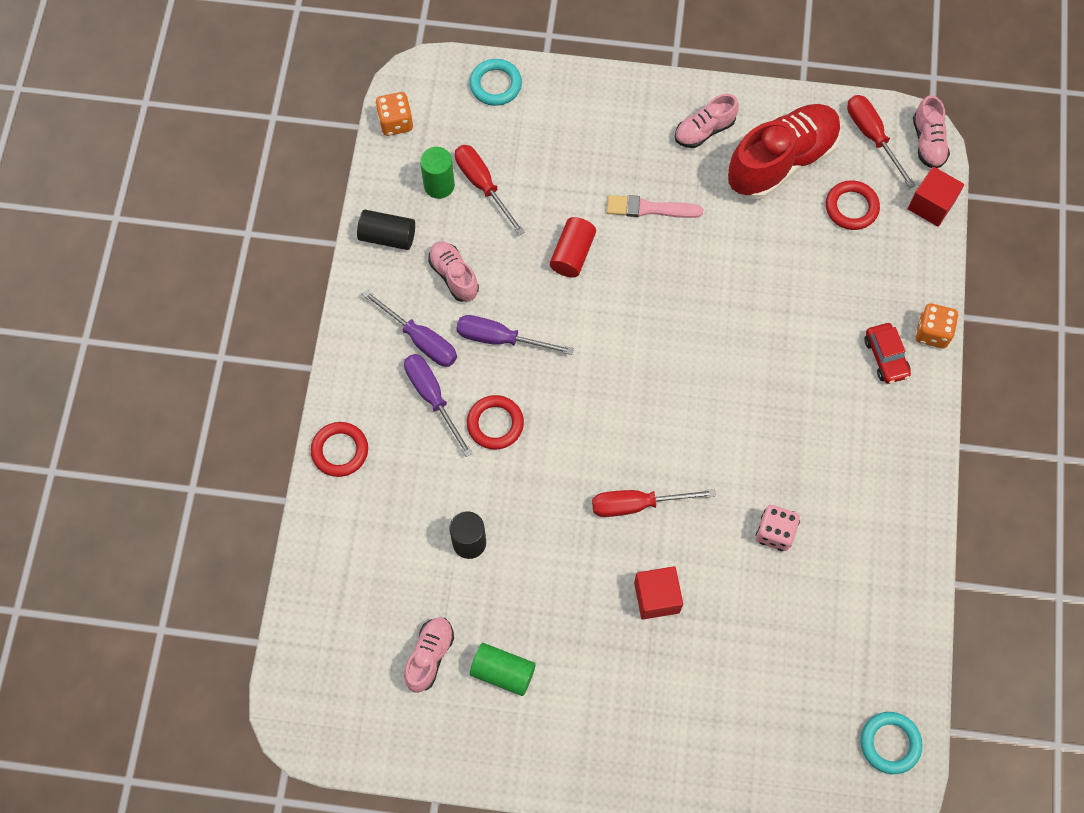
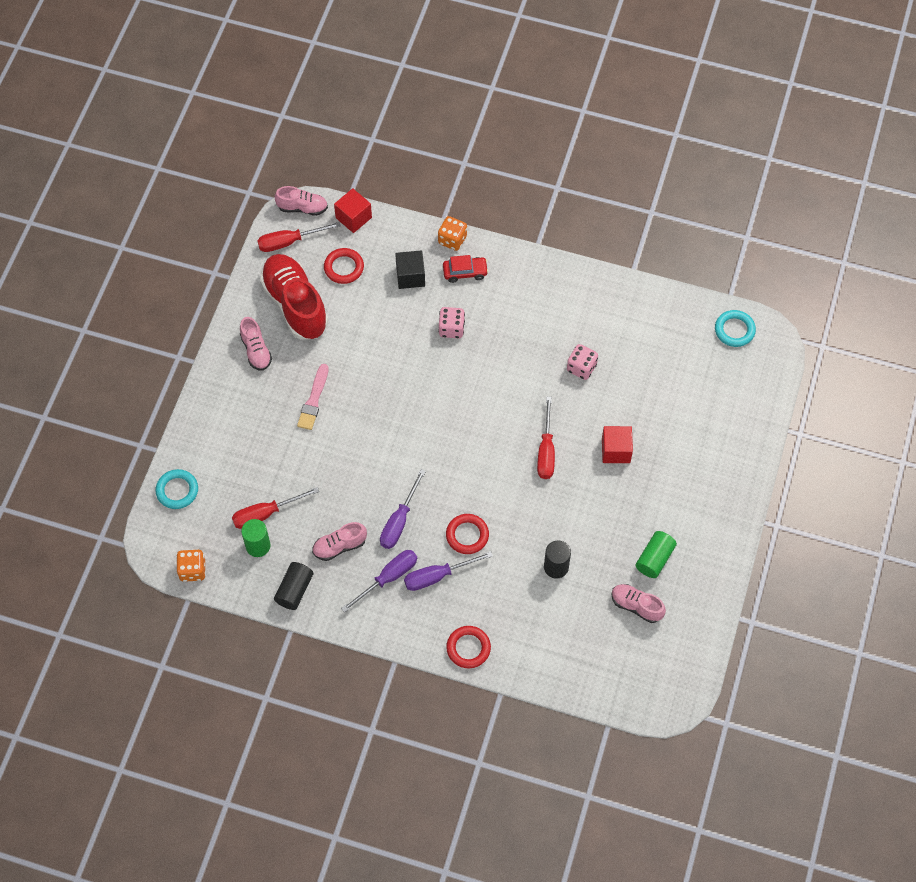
camera: 80 degrees left, 5 degrees down
red cylinder [550,217,596,278] -> none
none -> black cube [395,250,425,289]
none -> pink dice [438,307,465,338]

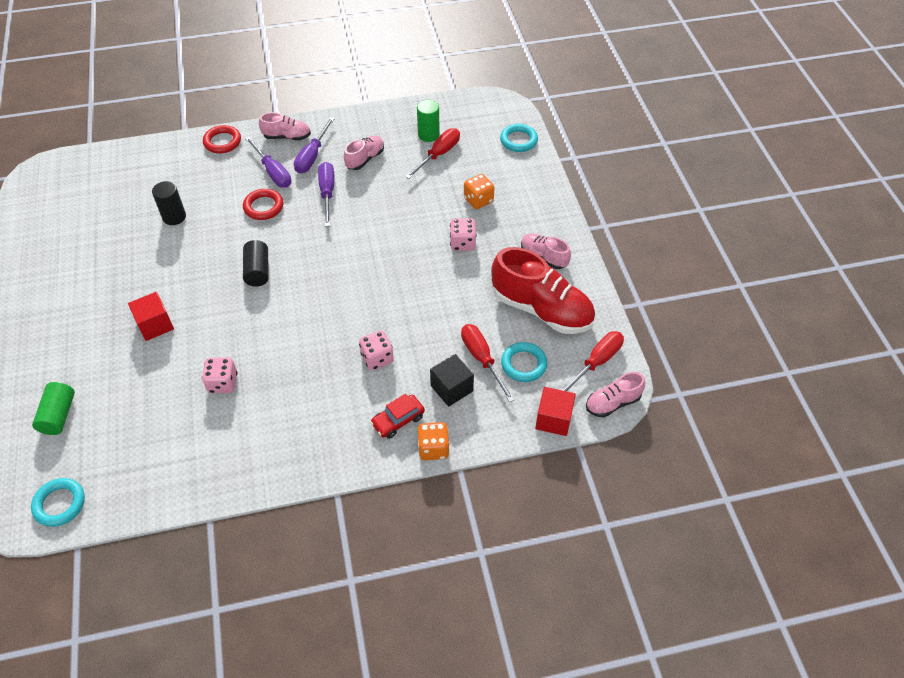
camera: 150 degrees right, 10 degrees down
orange dice [176,550,206,582] -> orange dice moved to [464,174,494,209]
black cylinder [274,562,313,610] -> black cylinder moved to [243,240,269,287]
pink brush [297,364,328,430] -> pink dice [450,218,476,251]
red ring [324,248,364,284] -> turquoise ring [501,342,547,382]
purple screwdriver [404,551,493,591] -> purple screwdriver turned 105 degrees clockwise [245,136,291,188]
red screwdriver [537,397,555,479] -> red screwdriver moved to [461,324,515,402]
pink shoe [611,584,666,623] -> pink shoe moved to [259,112,311,140]
green cylinder [636,531,677,578] -> green cylinder moved to [32,382,75,435]

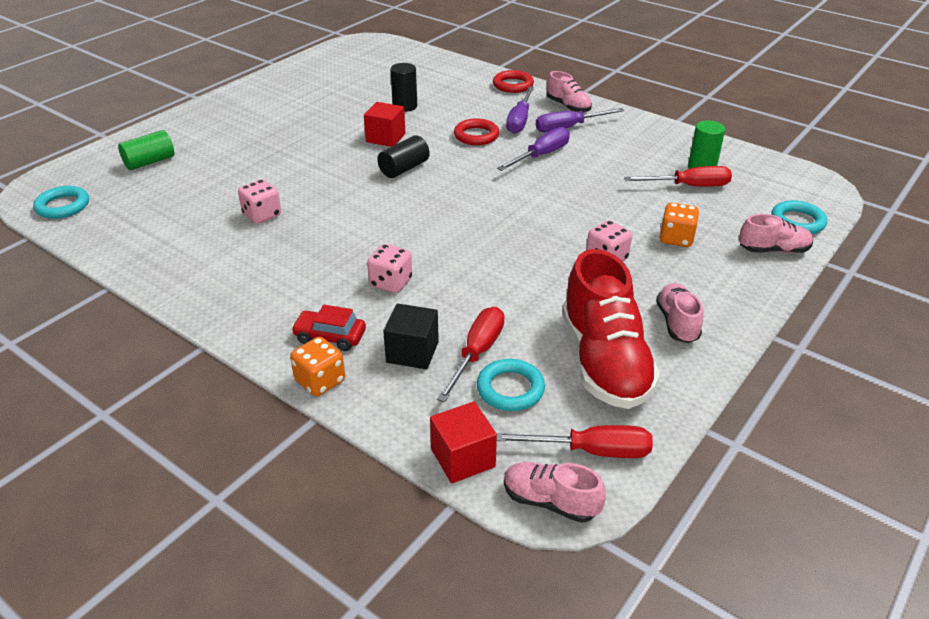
camera: 50 degrees right, 15 degrees down
red cube [128,292,174,341] -> red cube moved to [364,102,405,147]
pink shoe [344,136,384,170] -> pink shoe moved to [739,214,813,253]

